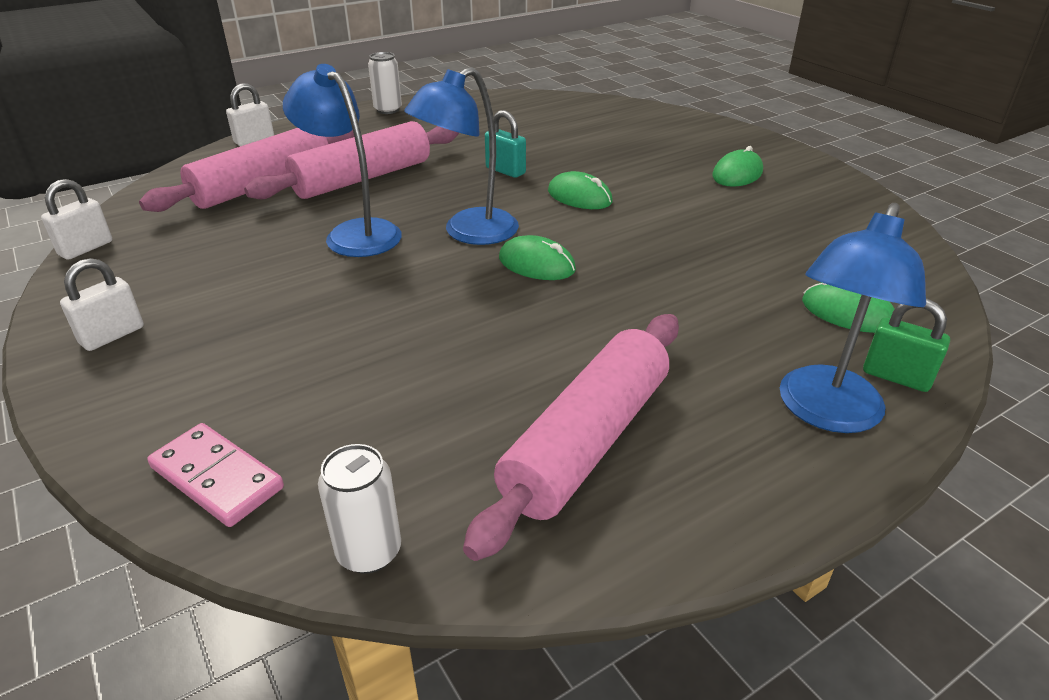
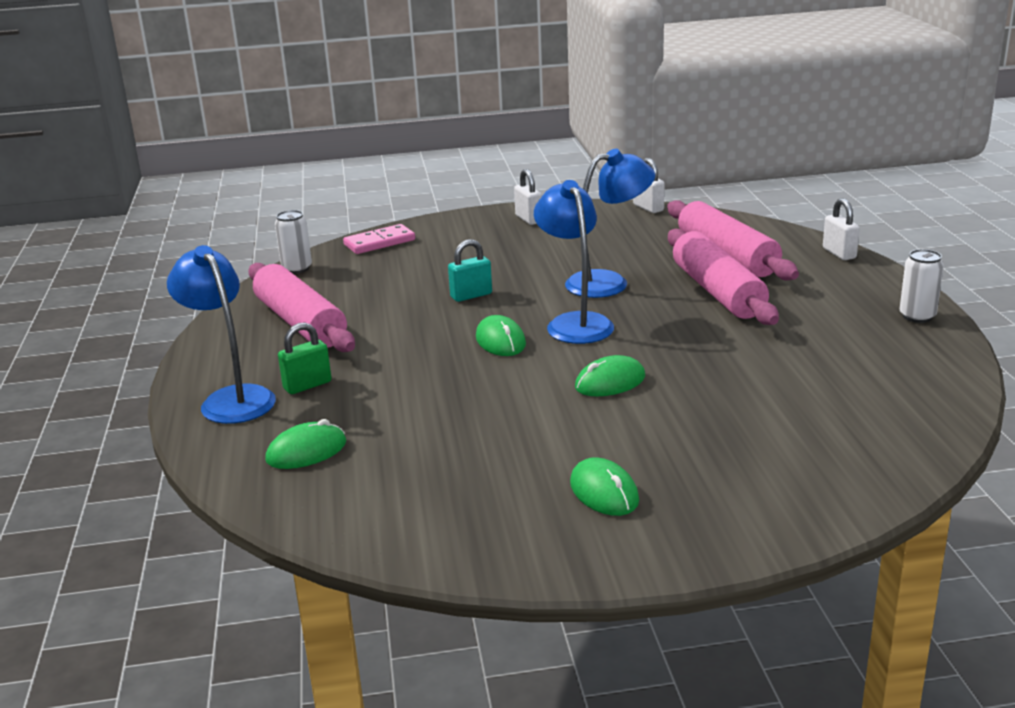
camera: 115 degrees right, 10 degrees down
turquoise padlock [485,110,526,178] -> turquoise padlock moved to [448,239,492,302]
green mouse [499,235,576,280] -> green mouse turned 75 degrees counterclockwise [476,315,526,356]
green padlock [863,299,950,392] -> green padlock moved to [278,322,331,394]

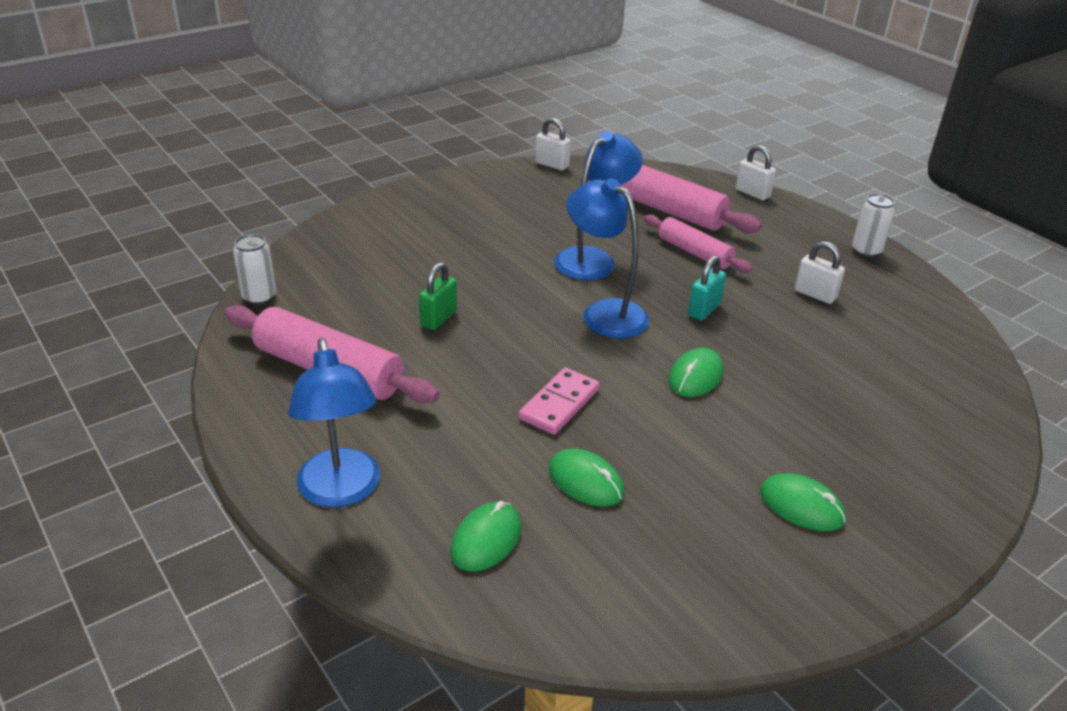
camera: 30 degrees left, 10 degrees up
blue lamp [167,245,276,424] -> blue lamp turned 135 degrees counterclockwise [288,338,380,508]
green padlock [278,322,331,394] -> green padlock moved to [419,262,457,330]
pink domino [343,224,415,254] -> pink domino moved to [519,368,600,435]
turquoise padlock [448,239,492,302] -> turquoise padlock moved to [688,255,726,321]
green mouse [476,315,526,356] -> green mouse moved to [549,449,624,507]
white padlock [514,169,542,225] -> white padlock moved to [794,241,845,304]
pink rolling pin [668,229,779,325] -> pink rolling pin [644,215,753,273], size x0.62

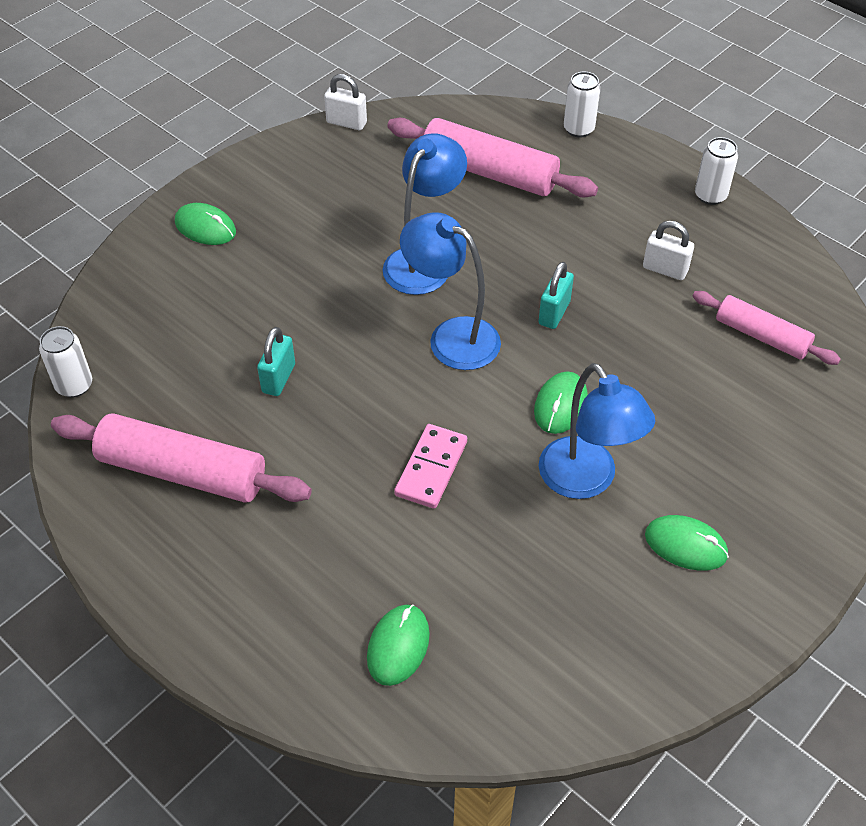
camera: 10 degrees left, 15 degrees up
blue lamp [288,338,380,508] -> blue lamp moved to [539,363,655,499]
green padlock [419,262,457,330] -> turquoise padlock [257,327,295,396]
green mouse [549,449,624,507] -> green mouse moved to [175,203,236,245]
pink rolling pin [644,215,753,273] -> pink rolling pin moved to [692,291,841,365]
white padlock [736,145,776,200] -> white can [564,72,601,137]

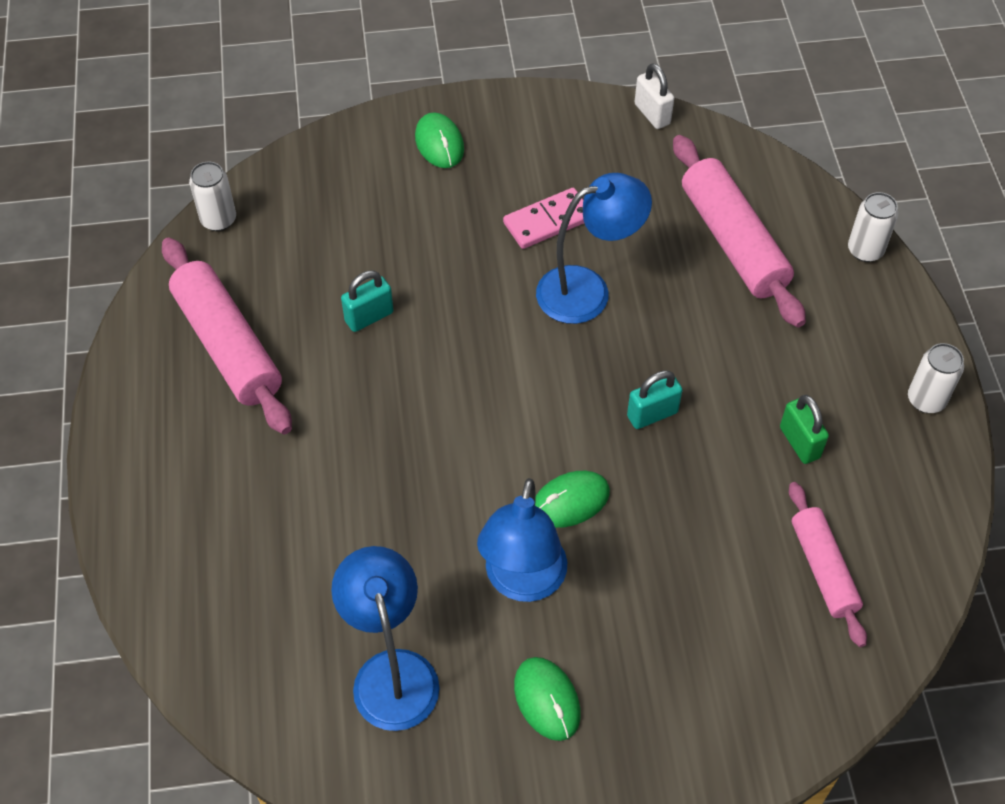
camera: 40 degrees right, 5 degrees up
green mouse [367,604,430,686] -> none
pink domino [394,424,467,509] -> pink domino moved to [503,188,584,249]
blue lamp [400,212,501,370] -> blue lamp moved to [331,546,439,731]
white padlock [643,221,694,280] -> green padlock [780,395,829,464]

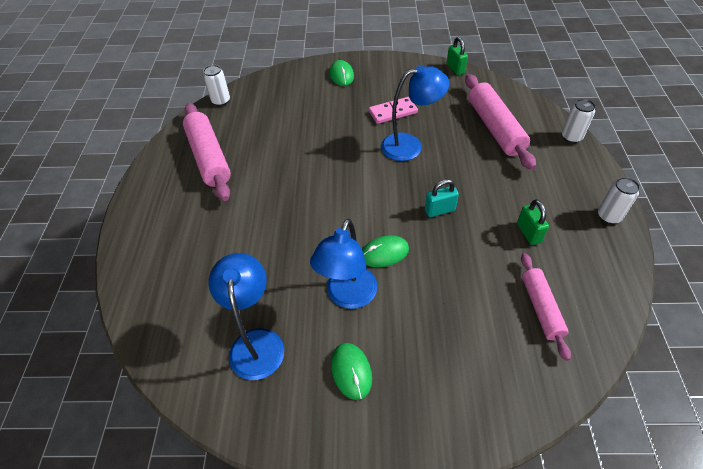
camera: 10 degrees right, 5 degrees down
turquoise padlock [341,271,393,332] -> none
white padlock [635,63,674,129] -> green padlock [447,37,468,75]

